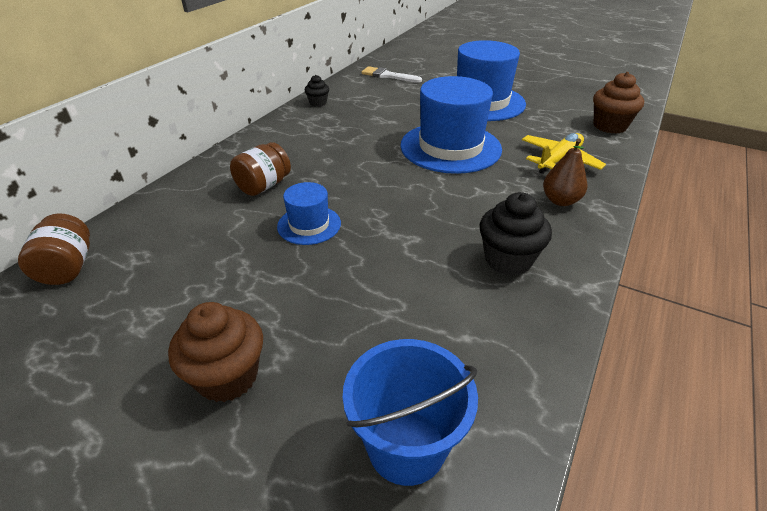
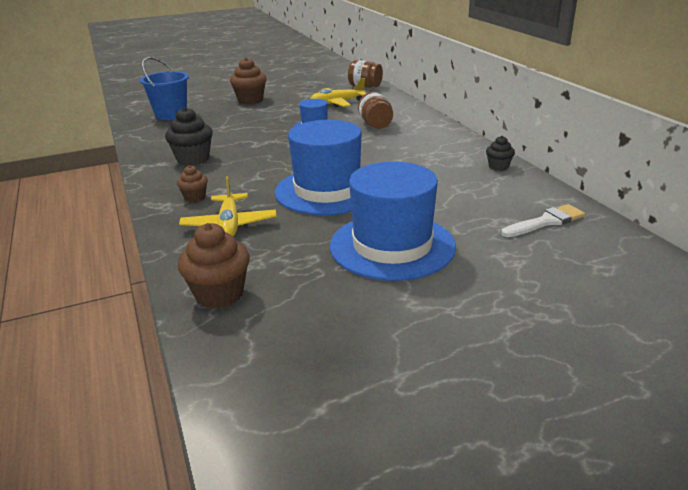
camera: 130 degrees right, 10 degrees down
brown pear [543,139,587,206] -> brown cupcake [177,165,208,202]
none -> yellow plane [310,78,366,107]

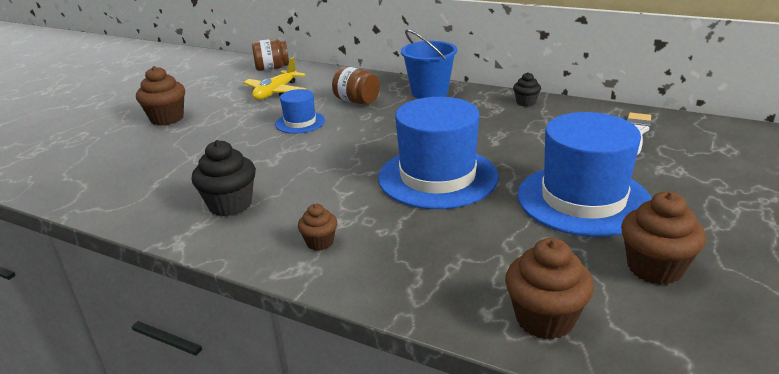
camera: 40 degrees left, 0 degrees up
blue bucket [140,57,189,120] -> blue bucket moved to [401,29,457,99]
yellow plane [179,176,276,237] -> none
none -> brown cupcake [621,191,706,285]

